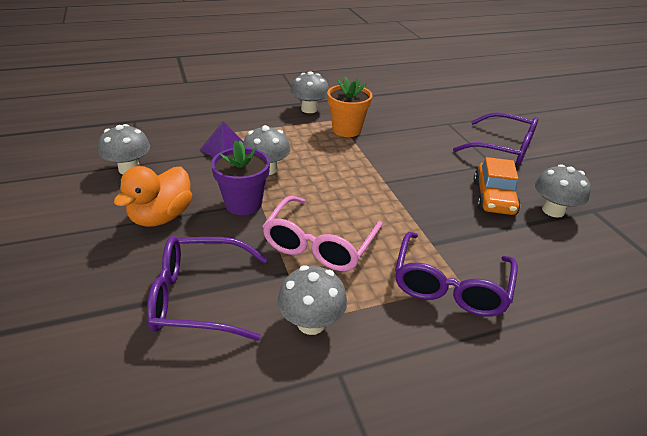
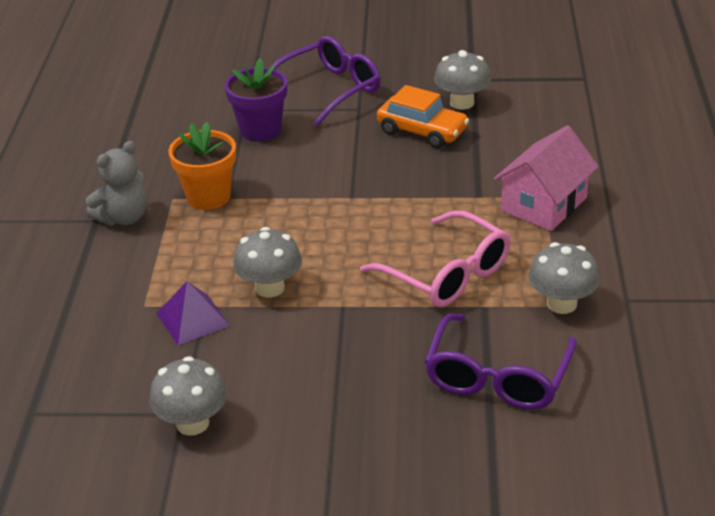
camera: 65 degrees left, 0 degrees up
orange duck [114,166,192,227] -> none
purple flower pot [211,140,270,215] -> purple flower pot moved to [225,58,287,142]
grey mushroom [290,71,329,113] -> grey teddy bear [86,141,147,226]
purple glasses [395,232,517,316] -> pink house [494,125,599,231]

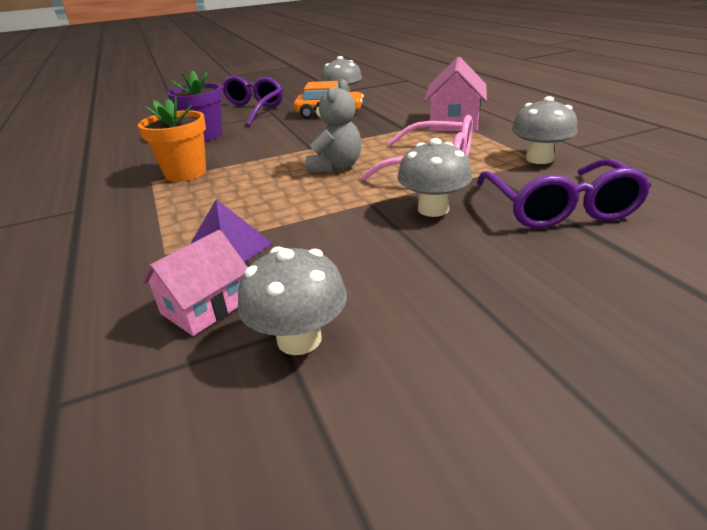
camera: 25 degrees left, 5 degrees down
grey teddy bear [86,141,147,226] -> grey teddy bear moved to [306,80,362,173]
grey mushroom [233,227,302,298] -> grey mushroom moved to [397,138,472,217]
none -> pink house [141,230,248,336]

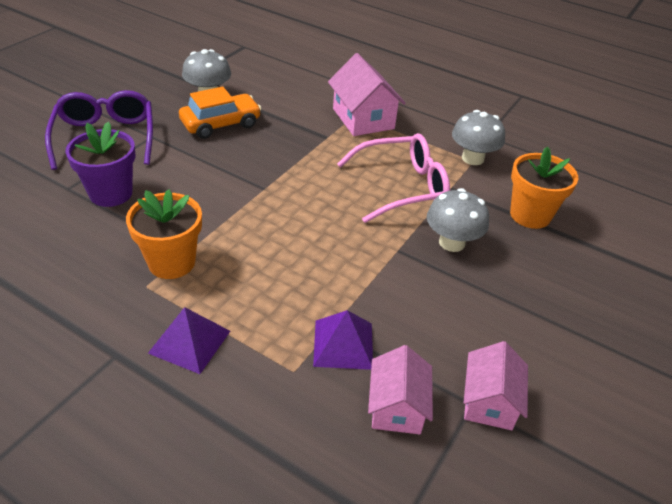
camera: 40 degrees left, 10 degrees up
grey mushroom [238,246,347,355] -> pink house [463,341,528,430]
grey teddy bear [306,80,362,173] -> none
purple glasses [476,159,651,228] -> orange flower pot [510,147,578,229]
none -> purple pyramid [148,307,230,374]

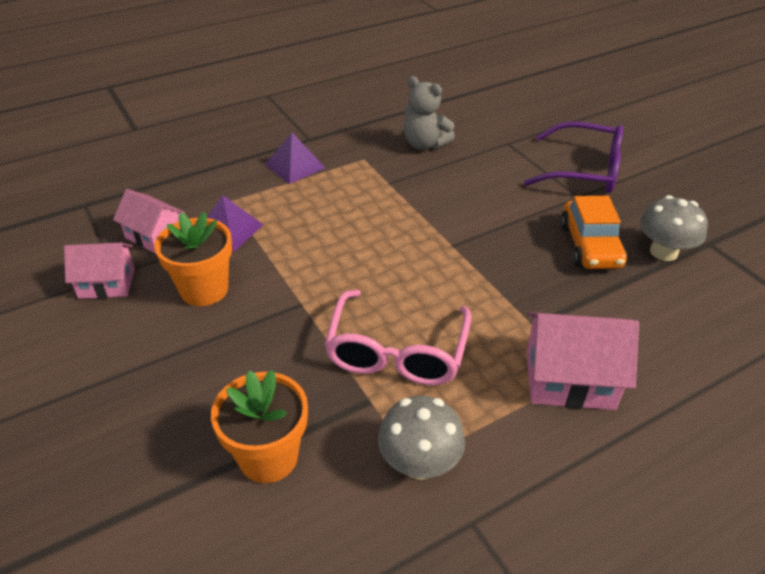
camera: 120 degrees right, 0 degrees up
purple flower pot [65,122,136,207] -> none
orange flower pot [126,189,202,279] -> orange flower pot moved to [154,212,232,306]
grey mushroom [427,188,489,252] -> none
pink house [463,341,528,430] -> pink house turned 45 degrees counterclockwise [64,243,135,299]
none -> grey teddy bear [404,76,455,150]

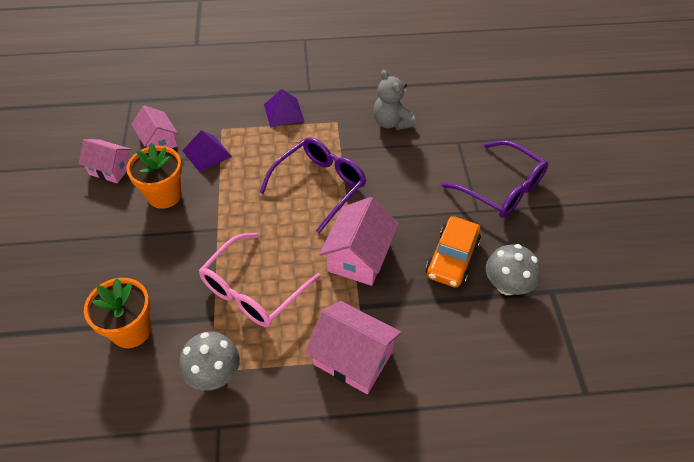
camera: 25 degrees right, 10 degrees up
none -> purple glasses [259,137,366,233]
none -> pink house [319,197,399,286]

